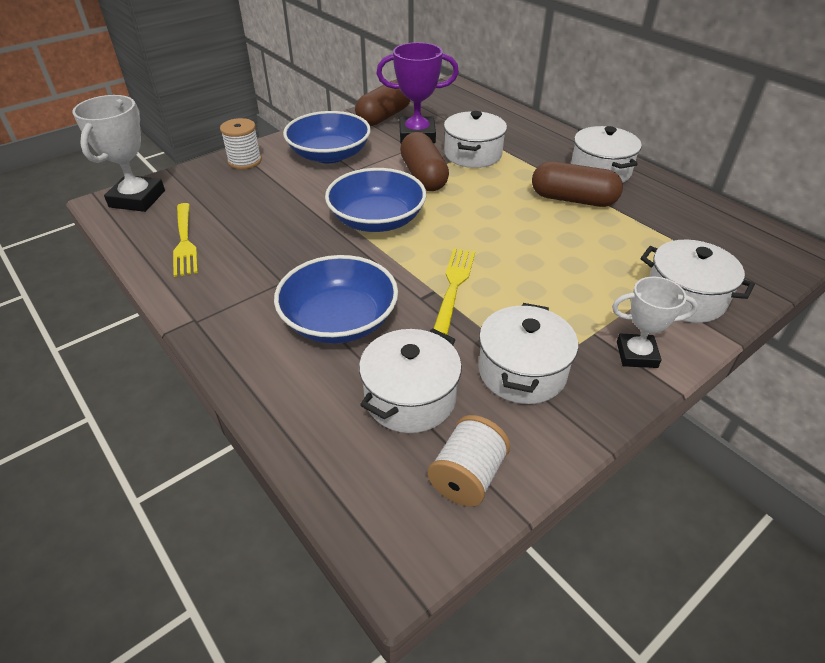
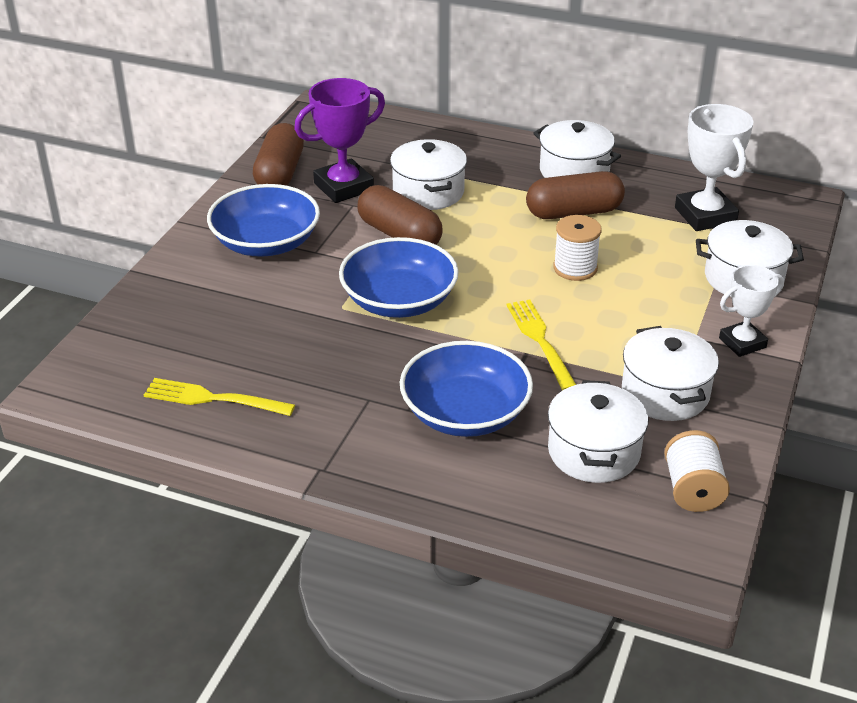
camera: 30 degrees left, 5 degrees down
white trophy [72,95,165,212] -> white trophy moved to [675,104,753,231]
yellow fork [173,203,198,277] -> yellow fork turned 150 degrees clockwise [144,378,295,416]
white spool [220,118,262,169] -> white spool moved to [553,215,602,281]

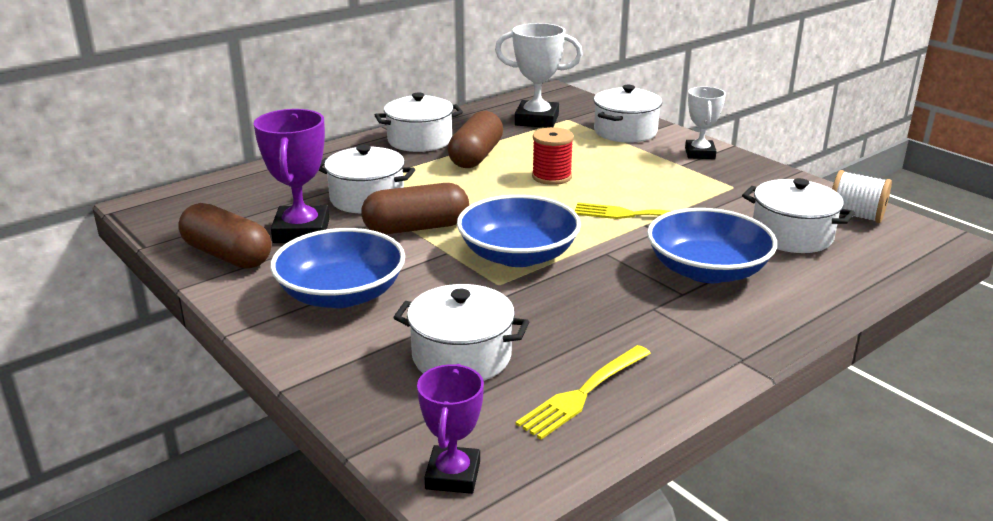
camera: 60 degrees left, 10 degrees down
white spool [553,215,602,281] -> red spool [532,127,574,185]
white pot [622,326,719,421] -> white pot moved to [393,284,529,381]
none -> purple trophy [417,364,484,494]

